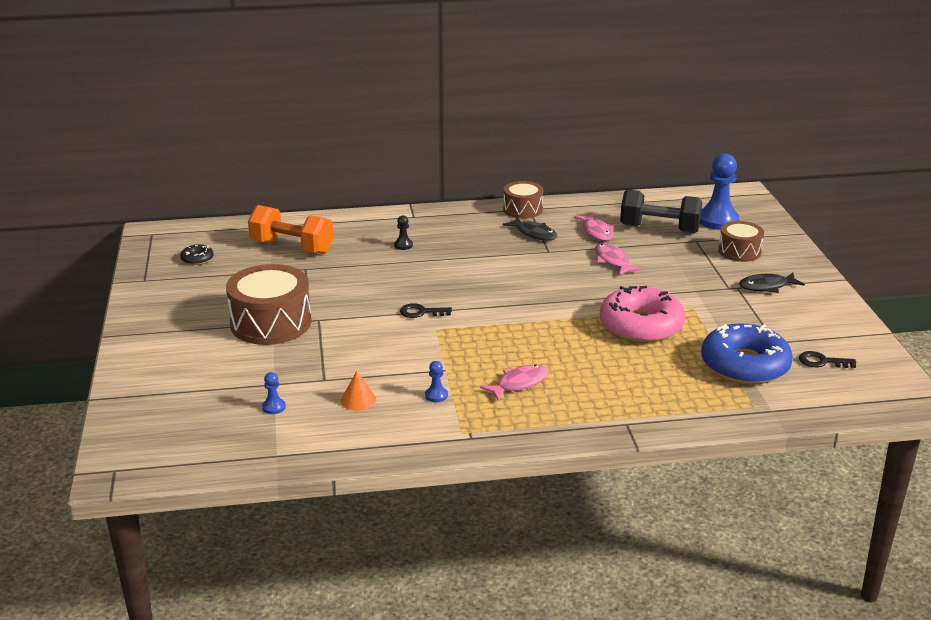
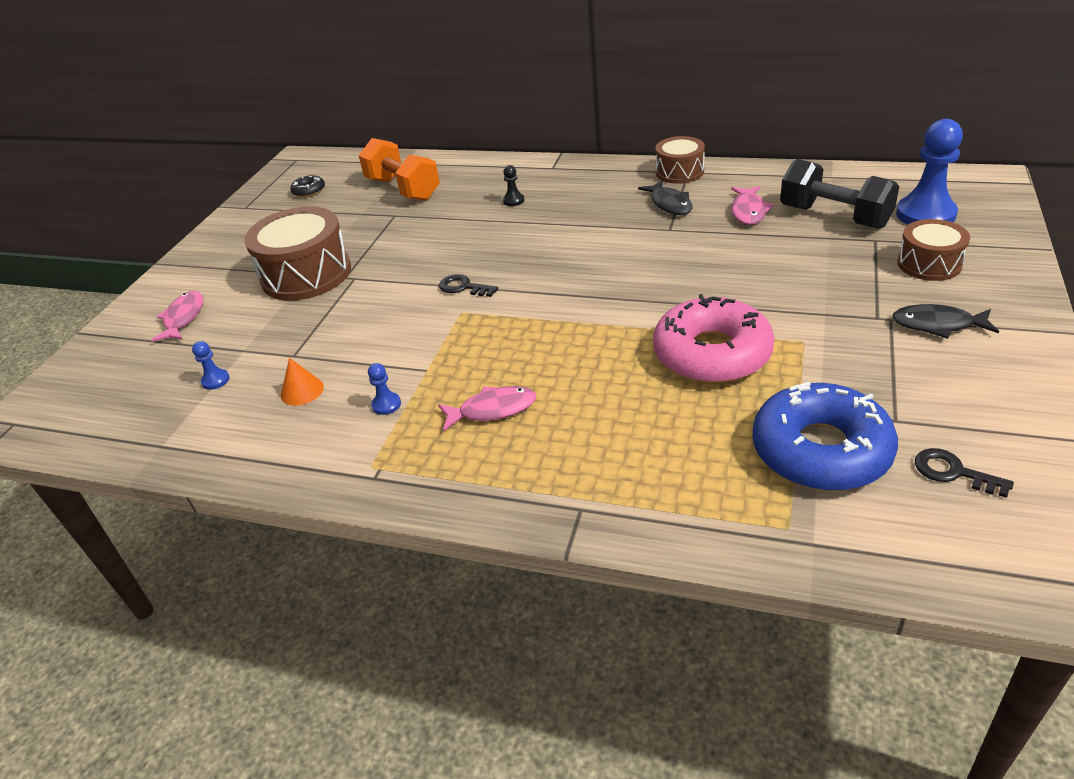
camera: 30 degrees right, 10 degrees up
pink fish [595,243,641,275] -> pink fish moved to [151,291,203,342]

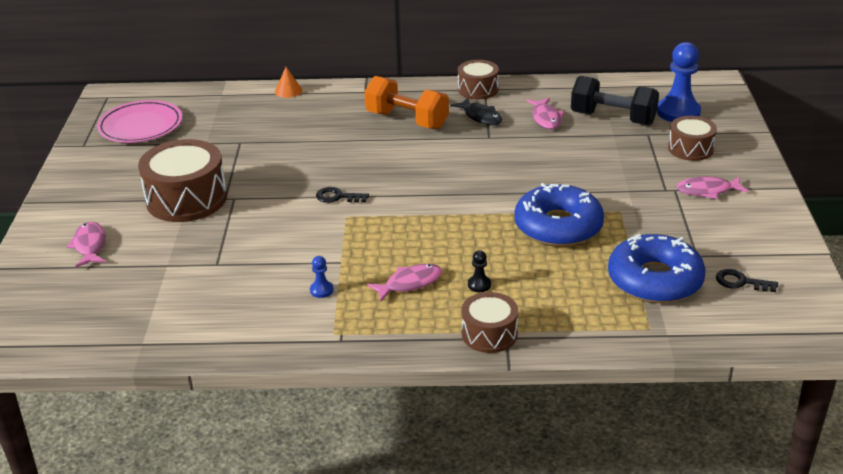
camera: 20 degrees left, 5 degrees down
blue pawn [192,341,229,390] -> none
orange cone [281,358,324,406] -> orange cone moved to [275,67,302,98]
black donut [290,175,325,197] -> pink plate [97,100,182,143]
orange dumbbell [358,138,440,201] -> orange dumbbell moved to [364,76,449,129]
black pawn [503,165,524,206] -> black pawn moved to [468,250,491,292]
pink donut [653,294,774,383] -> blue donut [514,183,604,247]
black fish [892,304,999,339] -> pink fish [677,176,749,199]
none -> brown drum [461,292,518,353]

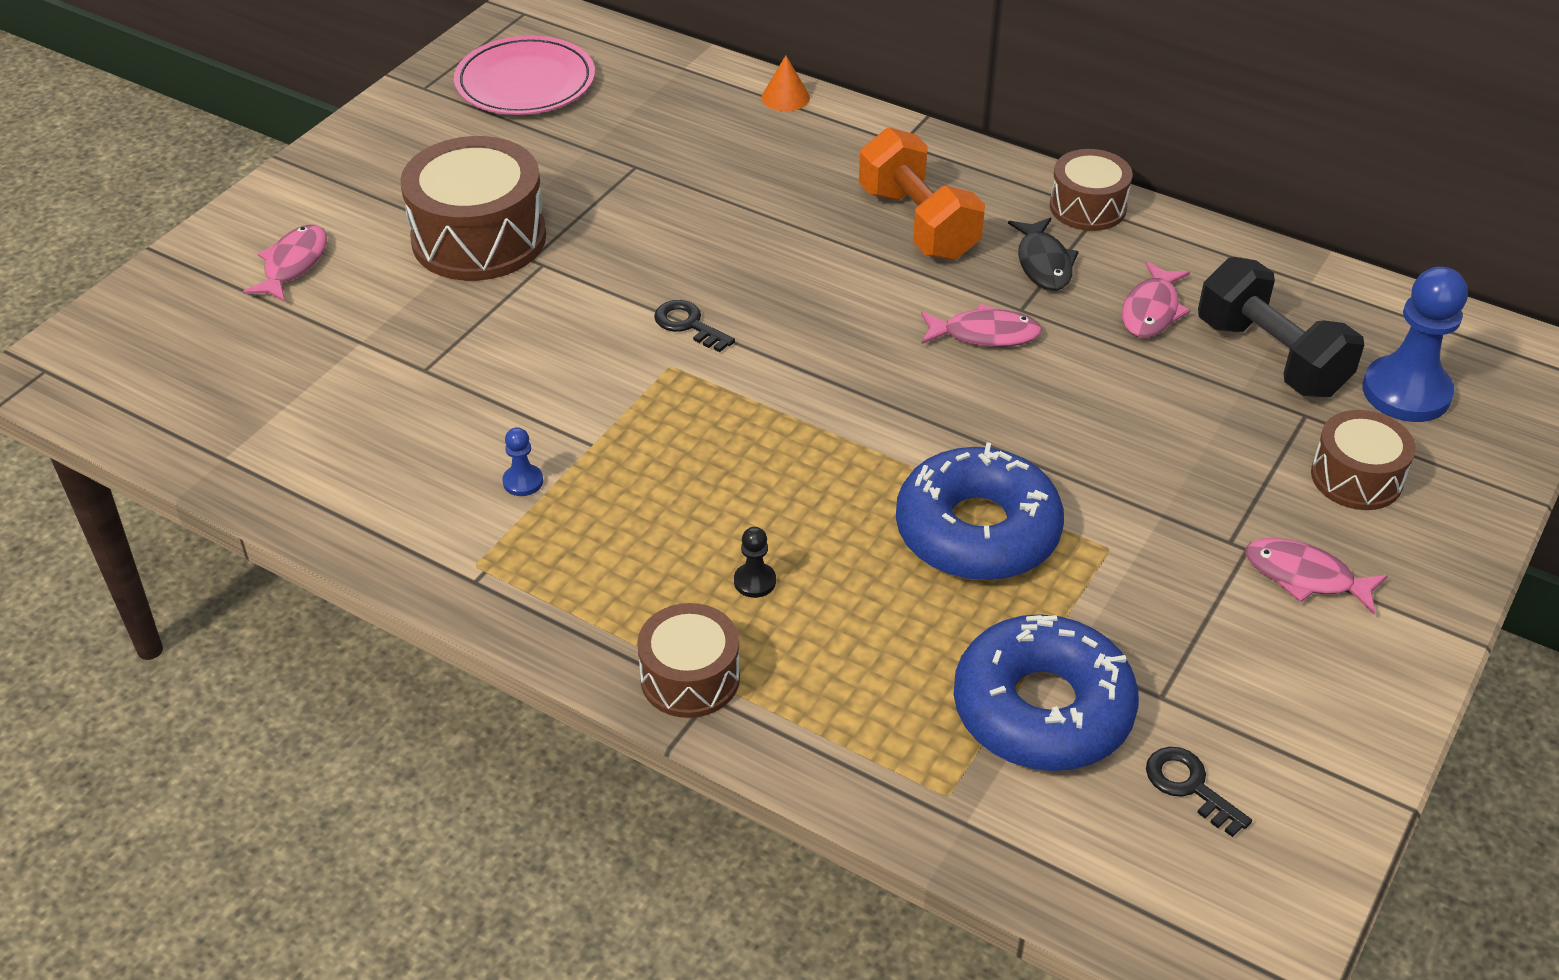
camera: 30 degrees right, 10 degrees up
pink fish [367,264,442,301] -> pink fish moved to [921,303,1042,347]

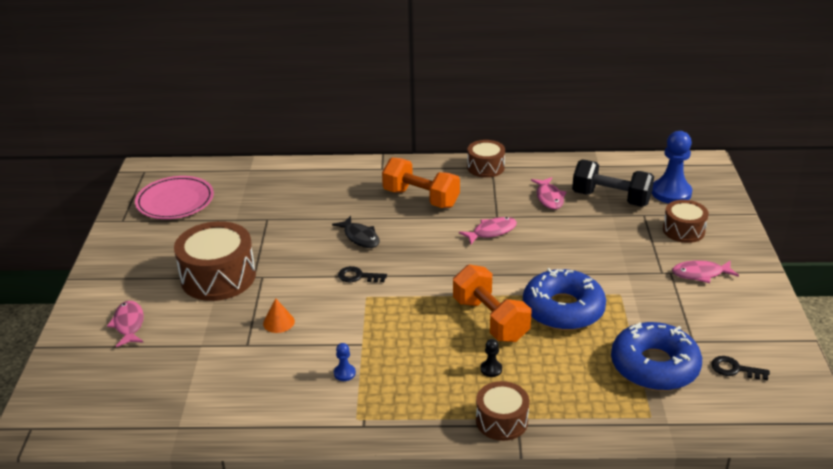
camera: 30 degrees left, 10 degrees down
orange cone [762,56,810,111] -> orange cone moved to [263,298,295,333]
black fish [1008,217,1079,291] -> black fish moved to [332,216,380,248]
none -> orange dumbbell [453,265,531,342]

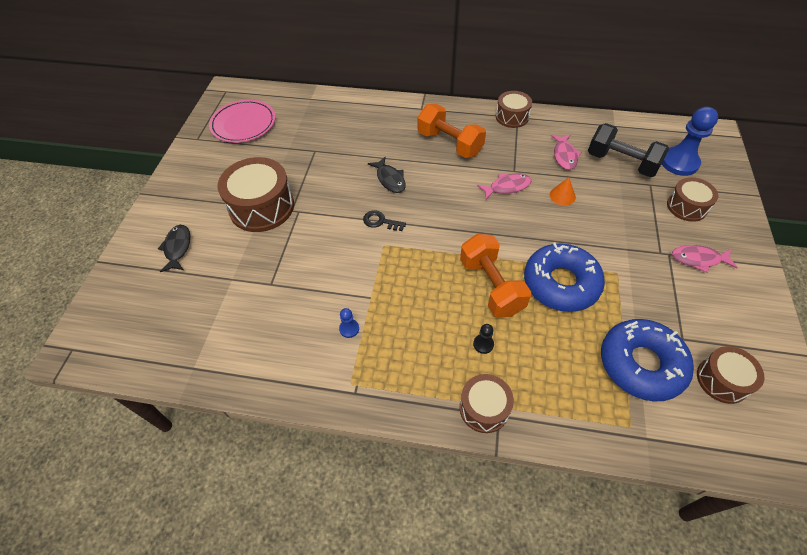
camera: 10 degrees right, 20 degrees up
pink fish [107,301,144,347] -> black fish [158,225,190,272]
orange cone [263,298,295,333] -> orange cone moved to [550,178,576,205]
black key [711,356,770,380] -> brown drum [697,346,765,404]

